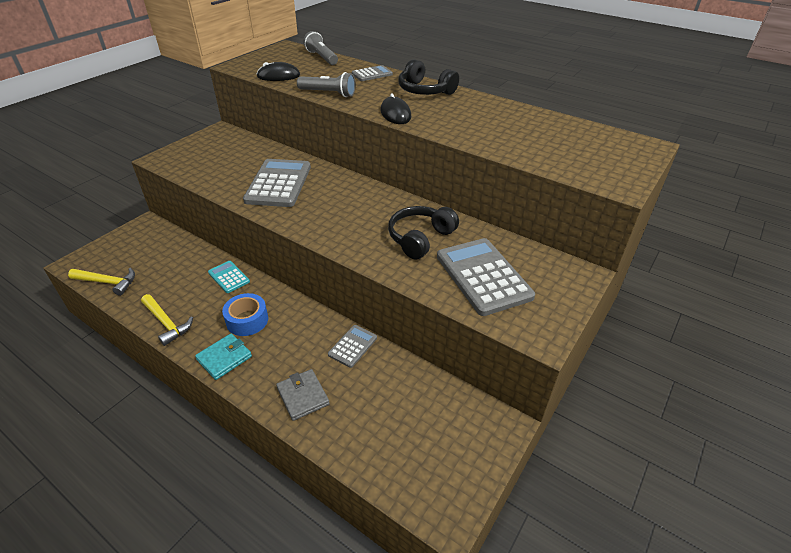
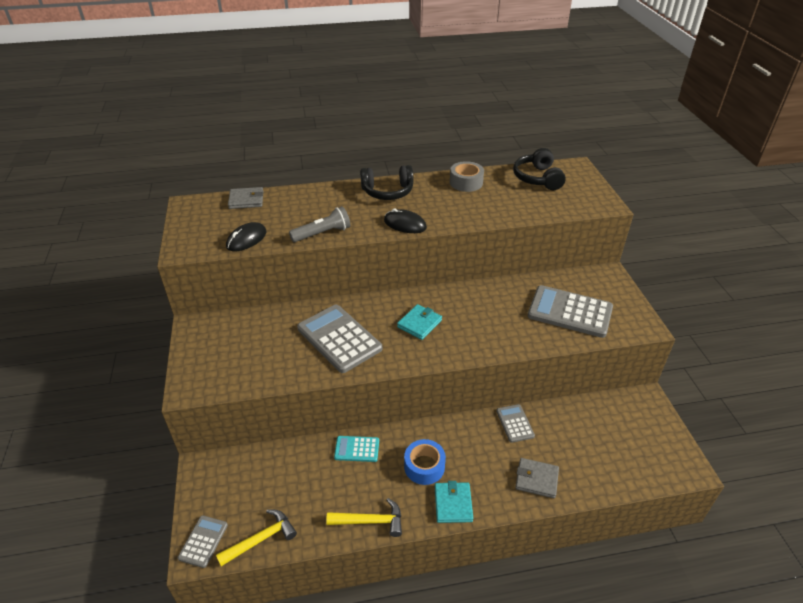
camera: 45 degrees left, 0 degrees up
grey flashlight [303,31,338,65] -> grey wallet [228,187,263,209]
grey calculator [352,65,393,81] -> grey calculator moved to [178,515,228,568]
black headphones [388,206,459,260] -> black headphones moved to [513,148,566,190]
none -> turquoise wallet [397,304,442,340]
none -> grey tape [450,161,484,192]

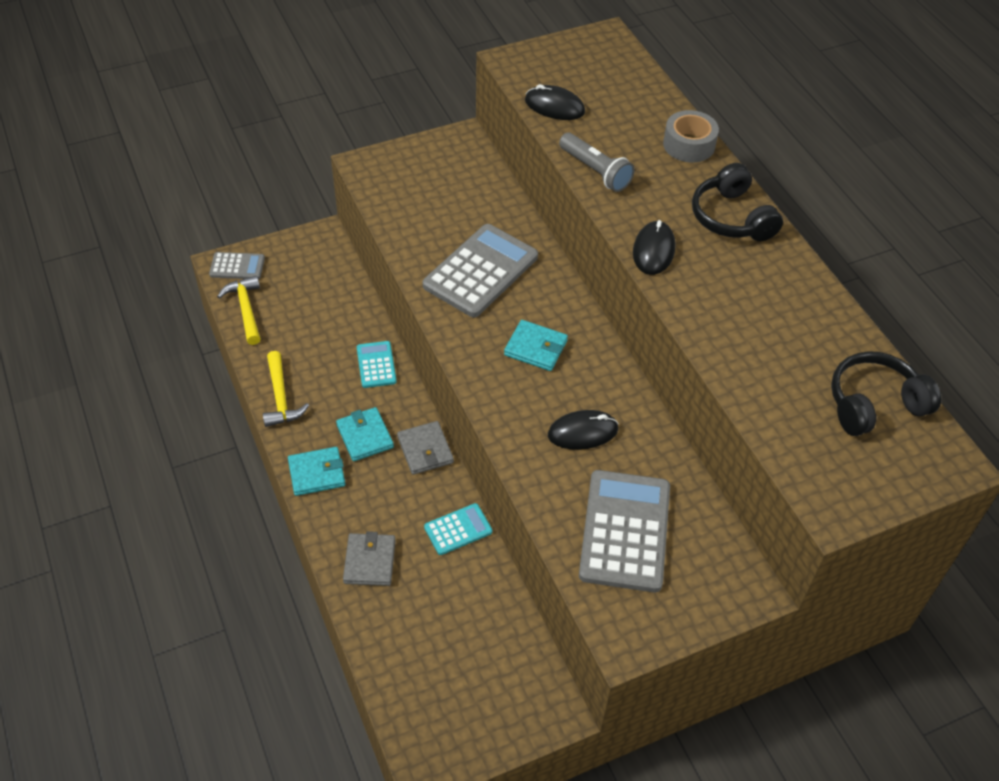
camera: 75 degrees right, 10 degrees up
yellow hammer [216,509,297,566] -> yellow hammer turned 150 degrees counterclockwise [217,276,261,345]
grey wallet [228,187,263,209] -> grey wallet moved to [397,421,454,475]
blue tape [404,439,446,485] -> turquoise wallet [336,407,394,461]
grey tape [450,161,484,192] -> grey tape moved to [663,110,719,163]
grey calculator [496,404,535,443] -> turquoise calculator [424,503,492,555]
none -> black mouse [548,410,619,450]

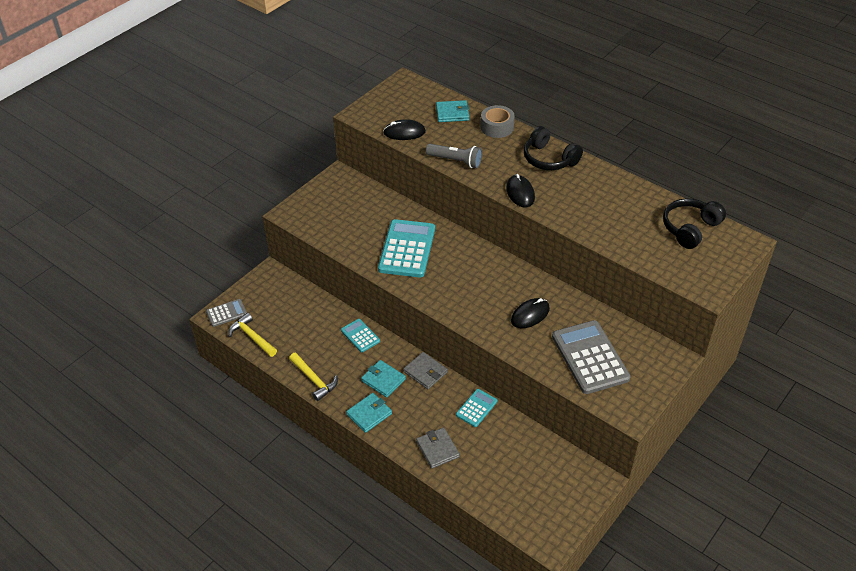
camera: 25 degrees left, 5 degrees down
grey calculator [423,224,538,317] -> turquoise calculator [378,219,435,278]
turquoise wallet [504,320,568,371] -> turquoise wallet moved to [436,100,469,122]

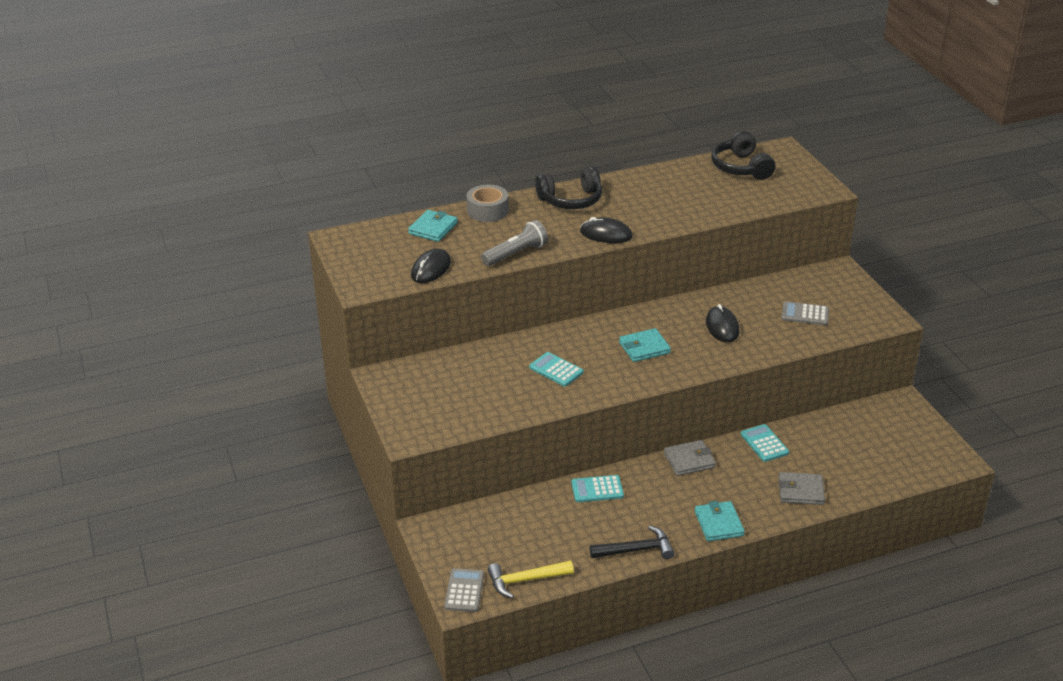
camera: 60 degrees left, 10 degrees down
yellow hammer [289,353,338,401] -> black hammer [590,525,674,559]
turquoise wallet [361,360,406,397] -> turquoise wallet moved to [619,328,671,362]
turquoise calculator [378,219,435,278] -> turquoise calculator [529,352,583,386], size x0.52
grey calculator [552,320,631,394] -> grey calculator [782,301,829,325], size x0.52

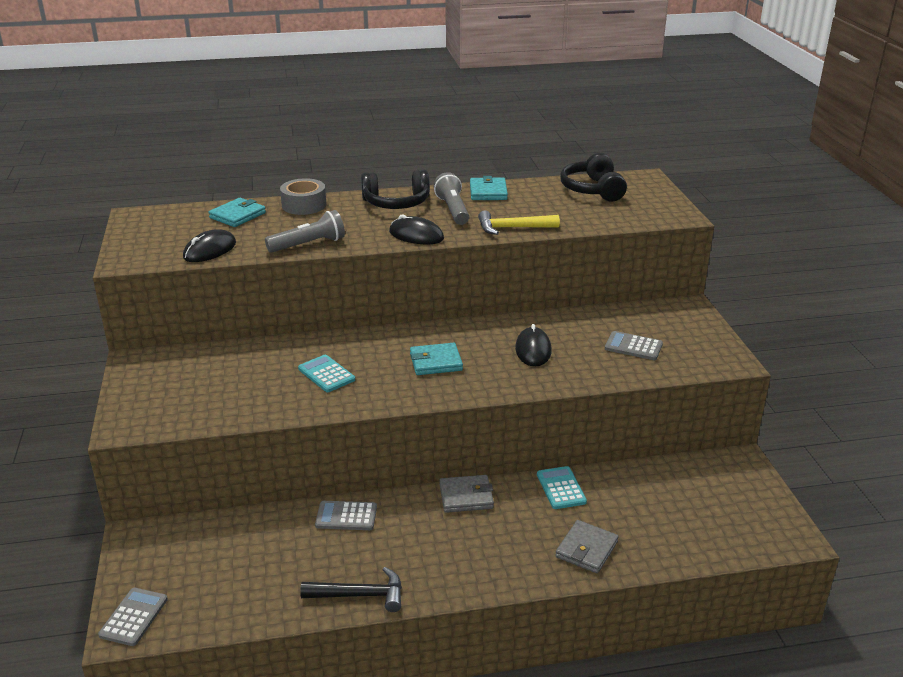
camera: 10 degrees right, 5 degrees down
yellow hammer [488,560,574,599] -> yellow hammer moved to [478,210,560,235]
turquoise calculator [571,475,624,502] -> grey calculator [315,501,377,530]
turquoise wallet [695,501,745,541] -> turquoise wallet moved to [470,176,508,200]
grey wallet [779,472,825,505] -> grey wallet turned 75 degrees counterclockwise [555,520,619,574]
none -> grey flashlight [434,172,469,225]

